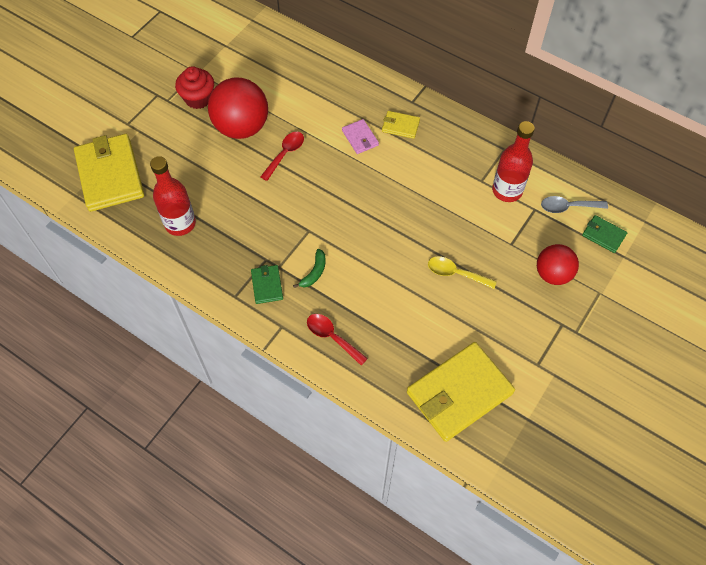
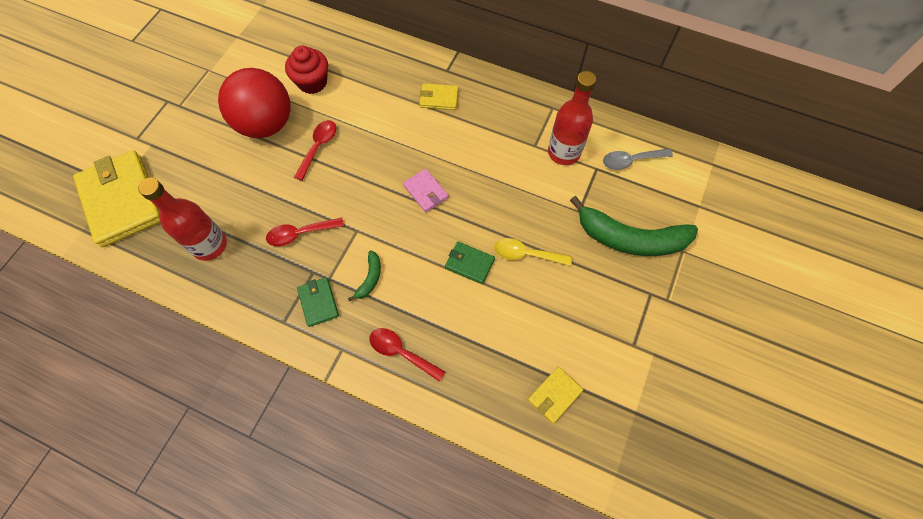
camera: 10 degrees left, 5 degrees up
red cupcake [175,66,214,109] -> red cupcake moved to [285,46,328,94]
pink wallet [342,119,379,154] -> pink wallet moved to [403,168,449,212]
yellow wallet [407,342,515,442] -> yellow wallet [528,367,583,424], size x0.46
red ball [537,244,579,285] -> green banana [570,196,698,256]
green wallet [582,215,627,253] -> green wallet moved to [445,241,495,284]
none -> red spoon [266,217,344,246]

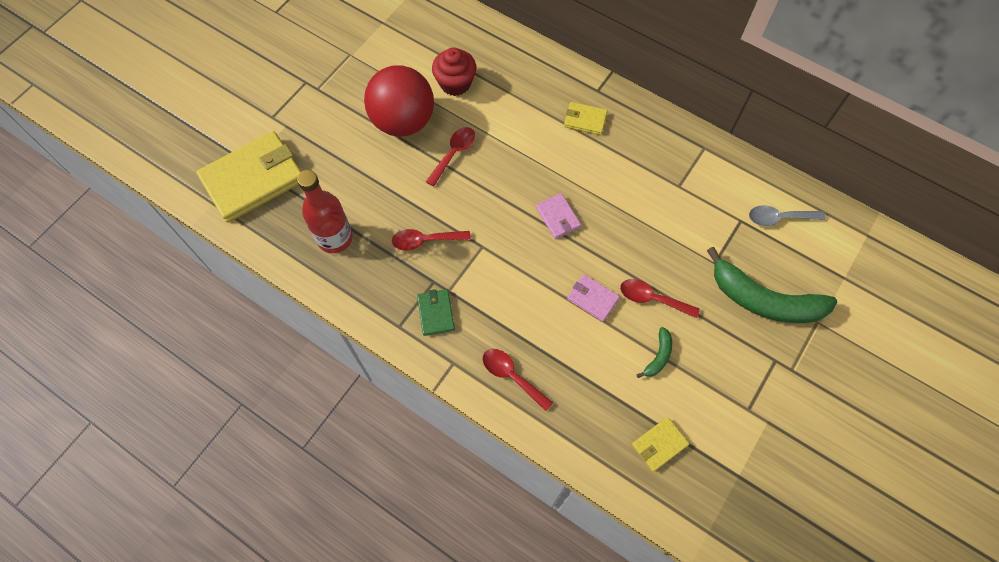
camera: 10 degrees right, 0 degrees up
yellow wallet [73,150,160,247] -> yellow wallet turned 75 degrees clockwise [196,131,301,223]
green banana [347,251,381,302] -> green banana moved to [636,327,672,378]
green wallet [445,241,495,284] -> pink wallet [567,274,620,322]
yellow spoon [494,238,572,266] -> red spoon [620,279,700,318]
red bottle [548,71,596,165] -> none

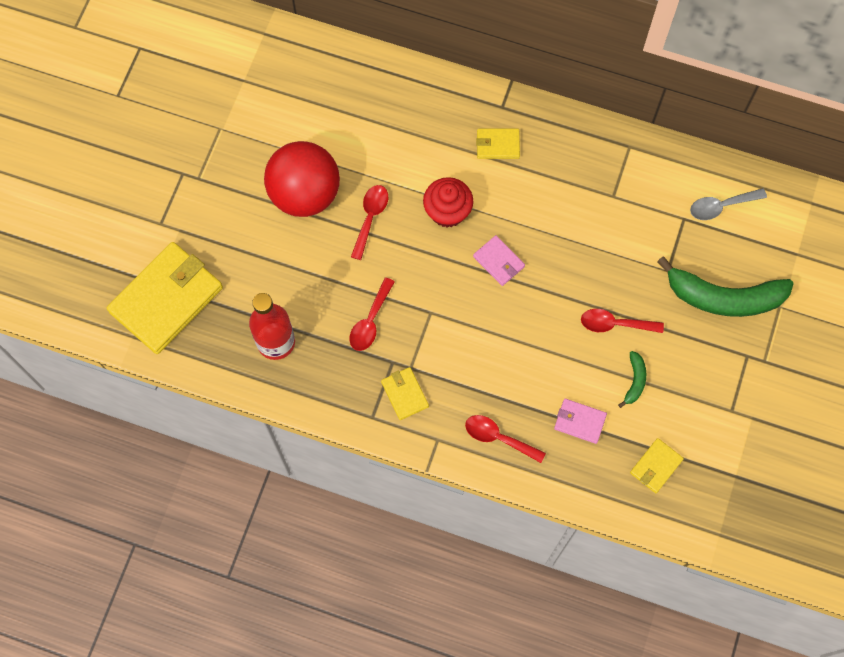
camera: 15 degrees left, 5 degrees up
red spoon [392,229,471,250] -> red spoon turned 45 degrees counterclockwise [349,277,395,351]
green wallet [417,289,455,336] -> yellow wallet [381,367,429,420]
red cupcake [432,47,476,96] -> red cupcake moved to [423,177,473,228]
pink wallet [567,274,620,322] -> pink wallet moved to [554,399,607,444]

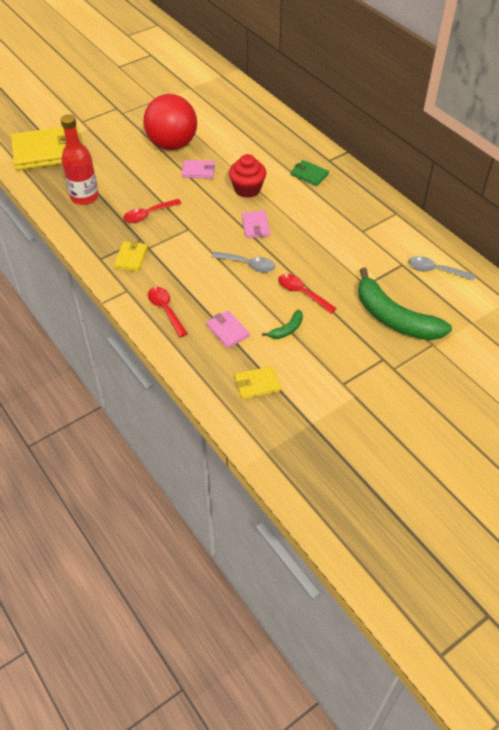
camera: 35 degrees right, 20 degrees down
red spoon [351,185,388,260] -> pink wallet [182,160,215,179]
yellow wallet [476,129,520,159] -> green wallet [291,160,329,186]
none -> grey spoon [212,251,275,273]

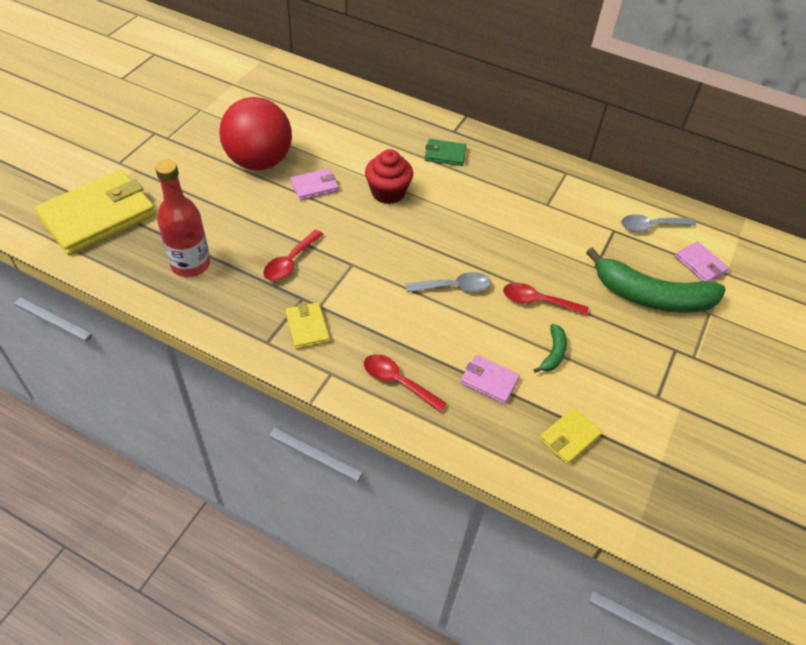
camera: 30 degrees left, 0 degrees up
pink wallet [242,210,270,238] -> pink wallet moved to [675,241,729,281]

